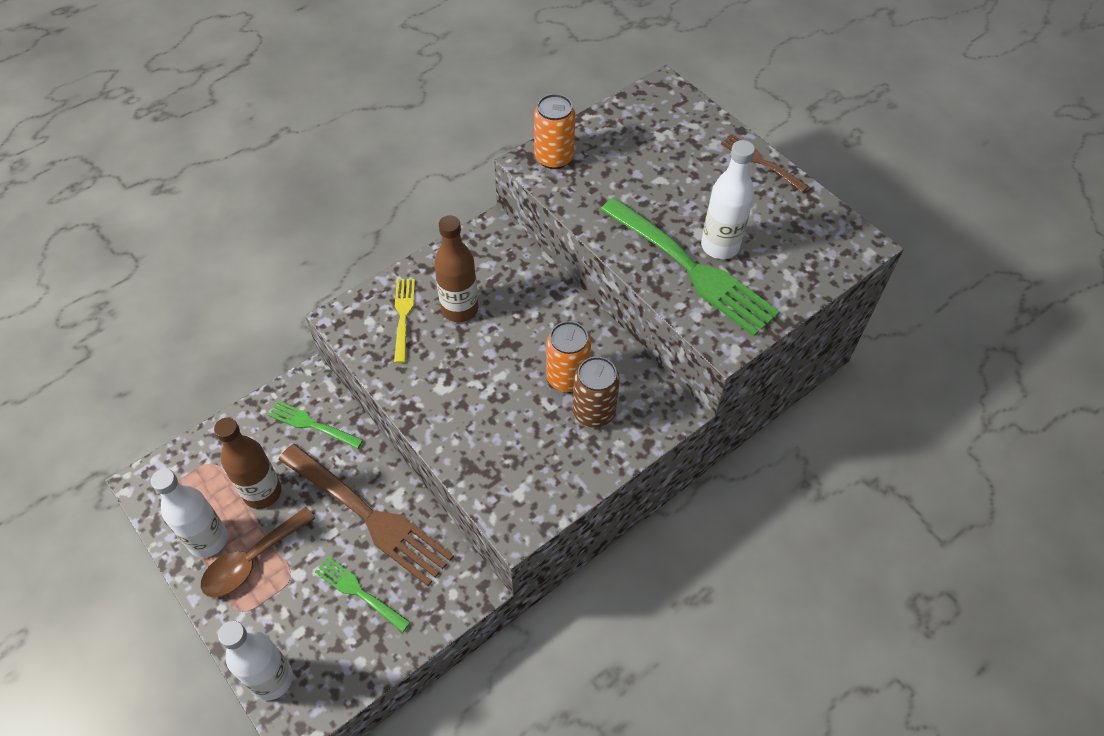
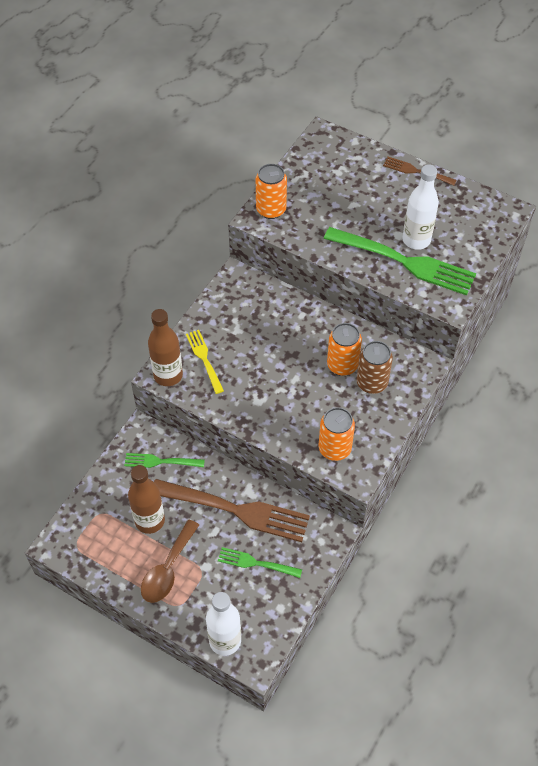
camera: 20 degrees left, 0 degrees up
white bottle [151,469,228,558] -> none
brown bottle [434,215,478,322] -> brown bottle moved to [148,309,183,386]
none -> orange can [319,407,355,461]

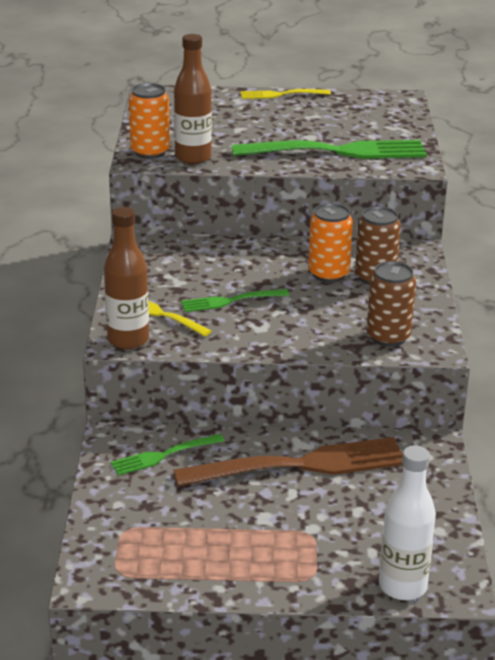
camera: 30 degrees left, 25 degrees down
brown bottle [128,465,165,534] -> brown bottle moved to [174,34,212,164]
brown spoon [141,520,199,603] -> none
green fork [218,547,302,578] -> green fork moved to [181,289,289,312]
orange can [319,407,355,461] -> brown can [367,261,416,347]
brown fork [383,157,457,186] -> yellow fork [241,89,331,99]
white bottle [402,164,439,250] -> none

